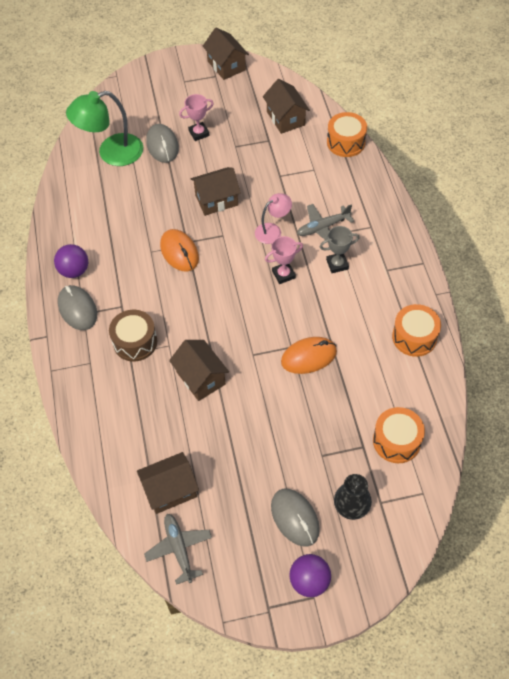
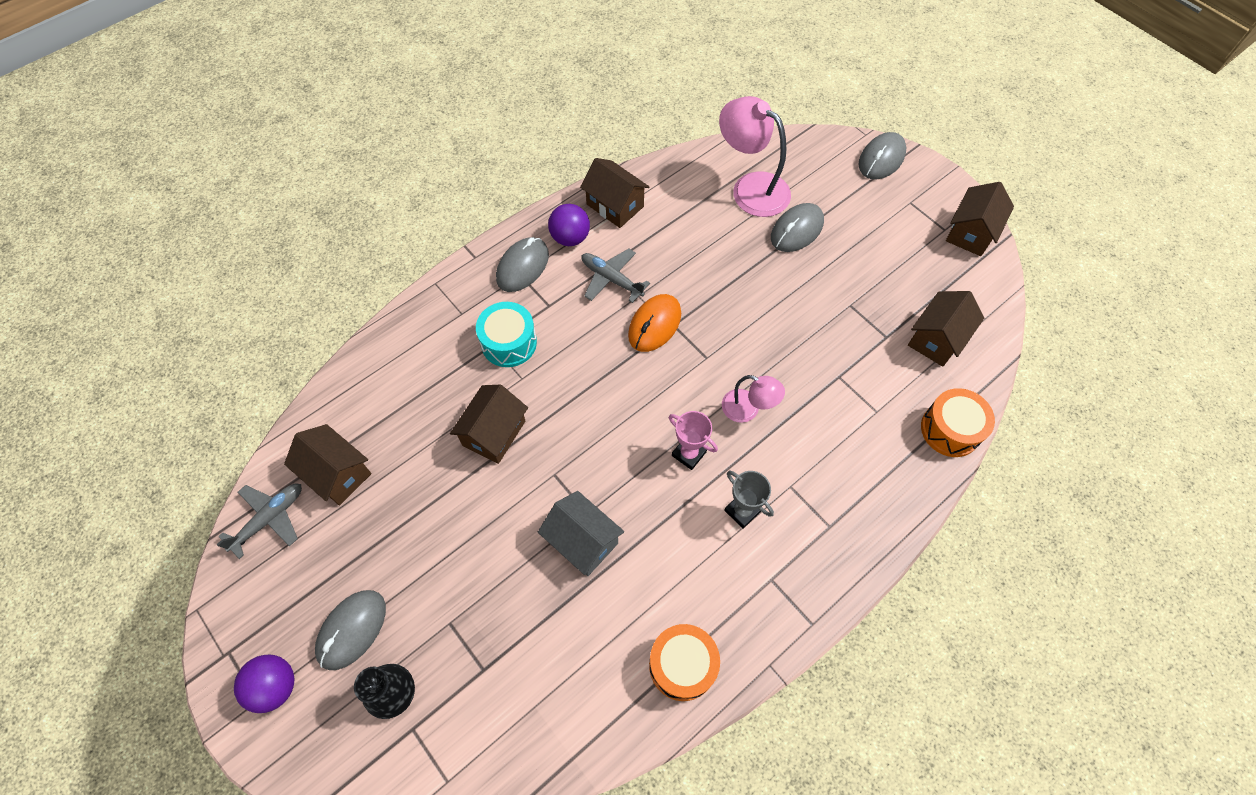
camera: 60 degrees right, 5 degrees up
green lamp [66,91,143,166] -> pink lamp [719,96,791,217]
brown drum [109,310,157,362] -> turquoise drum [476,302,537,367]
pink trophy [179,94,214,141] -> none
brown house [191,167,241,216] -> brown house moved to [580,158,650,228]
orange mouse [281,337,337,374] -> grey house [538,491,624,576]
grey plane [297,204,354,240] -> grey plane moved to [582,249,650,303]
orange drum [373,407,425,463] -> none
none -> grey mouse [859,132,906,180]

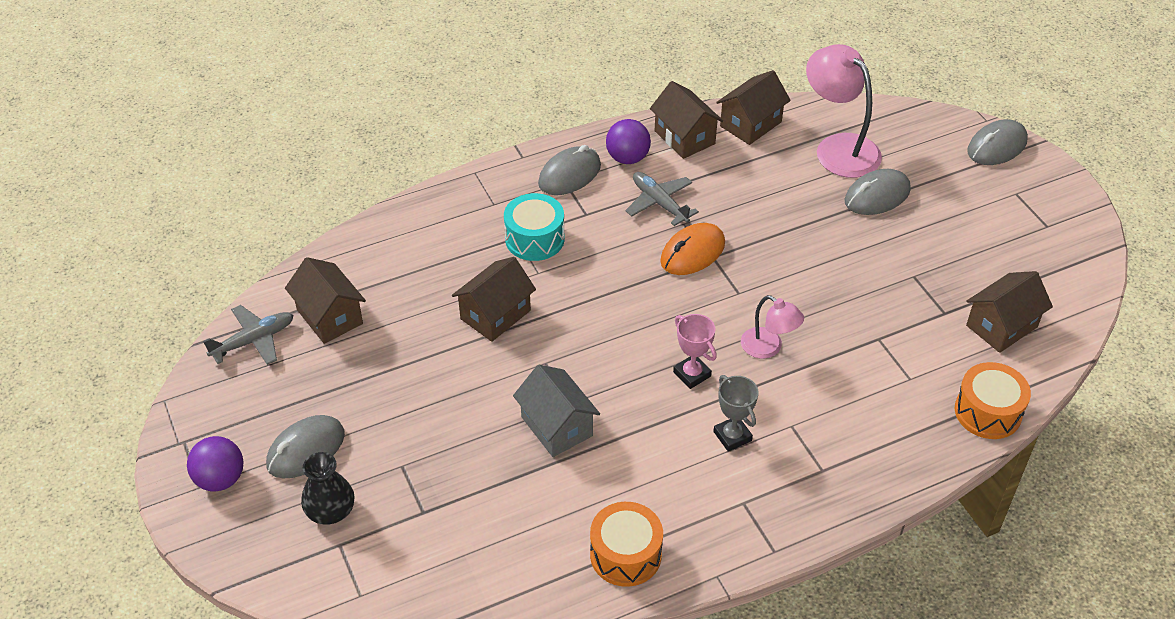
camera: 15 degrees right, 15 degrees down
brown house [946,182,1014,256] -> brown house moved to [716,70,791,145]

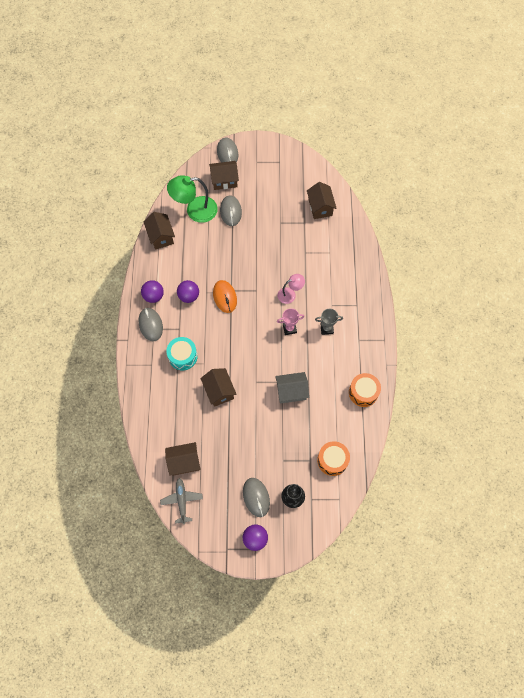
camera: 65 degrees left, 20 degrees up
grey plane [625,172,699,226] -> purple ball [177,280,199,303]
brown house [650,81,723,159] -> brown house moved to [209,161,239,190]
pink lamp [806,44,882,178] -> green lamp [167,175,218,223]
orange drum [955,362,1031,439] -> orange drum moved to [317,441,350,476]

